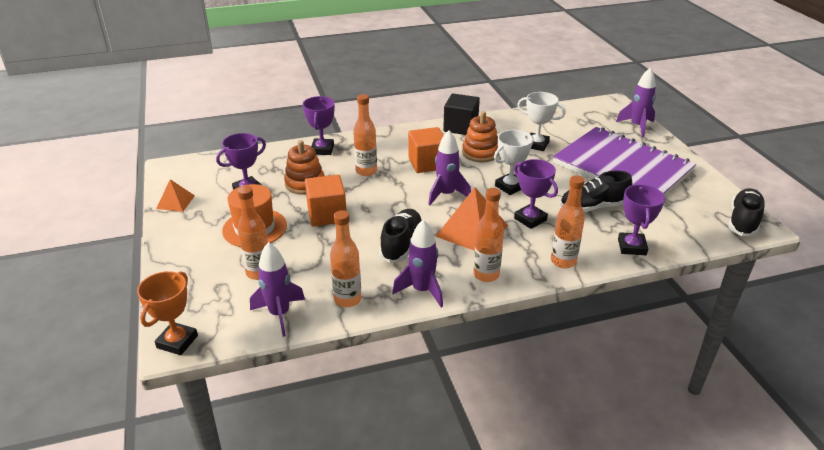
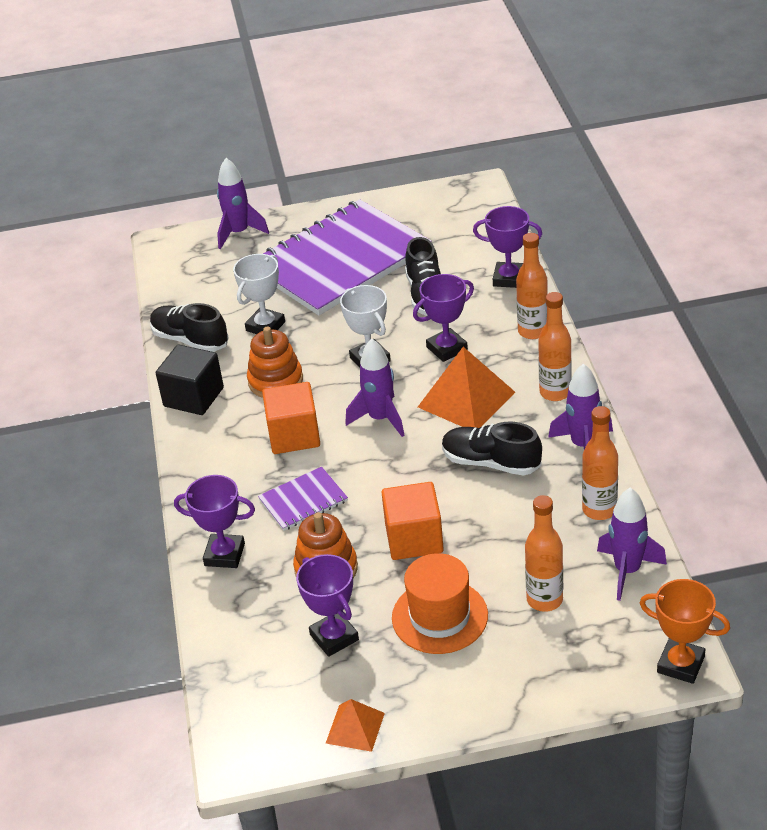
camera: 80 degrees left, 5 degrees up
orange bottle [353,94,377,176] -> purple notebook [258,467,348,531]
black shoe [729,188,765,236] -> black shoe moved to [150,303,229,352]

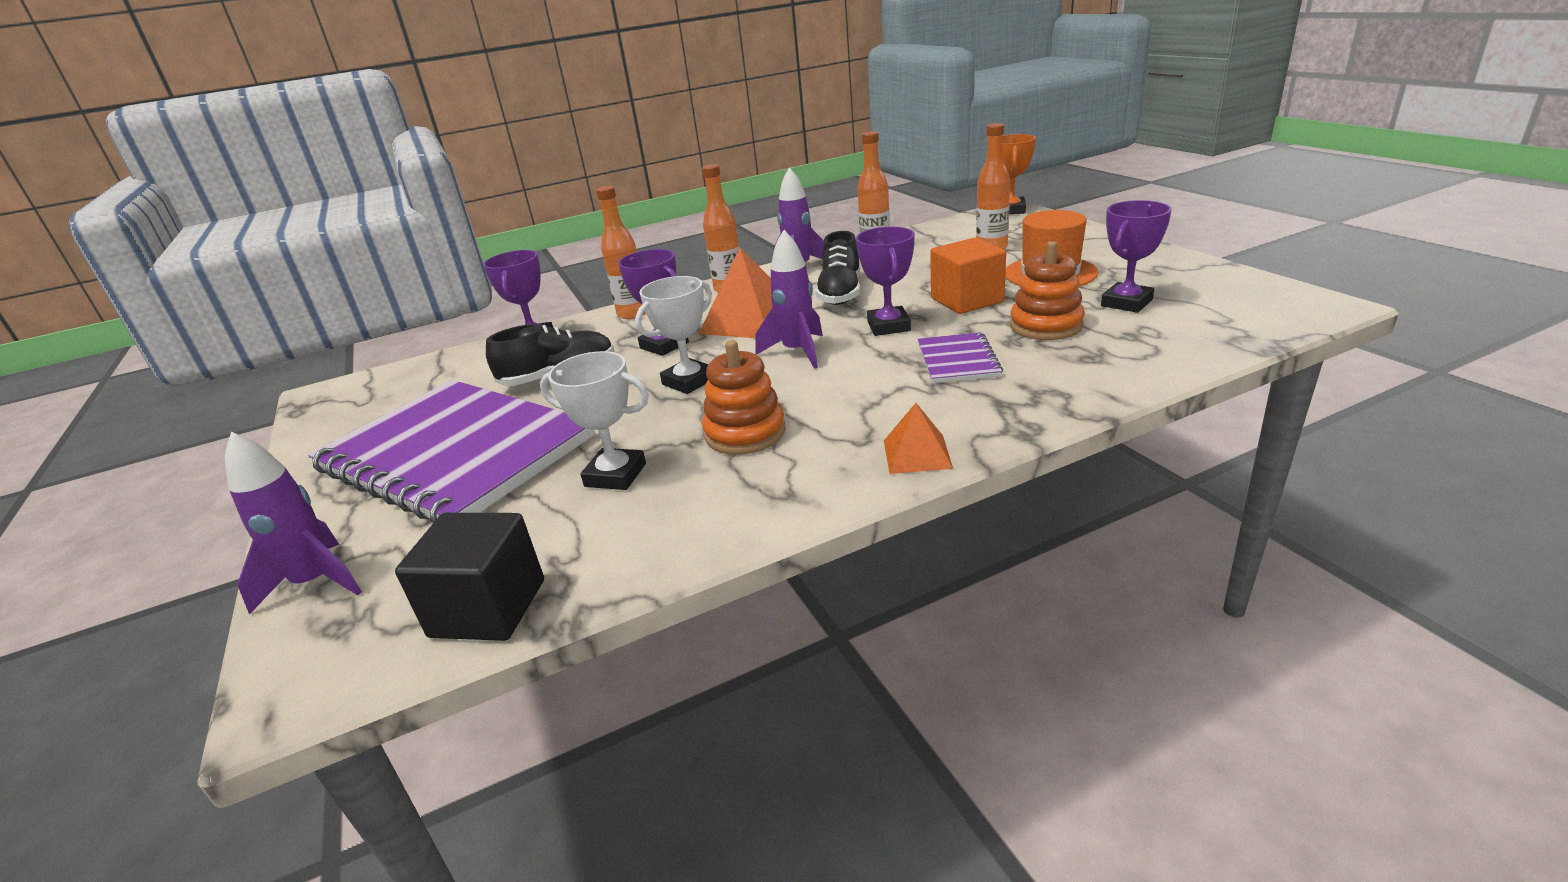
camera: 105 degrees left, 10 degrees down
black shoe [150,303,229,352] -> none
black cube [156,345,224,415] -> black cube moved to [395,513,544,641]
purple trophy [174,475,255,568] -> purple trophy moved to [856,227,915,336]
purple notebook [258,467,348,531] -> purple notebook turned 45 degrees clockwise [918,332,1003,383]
orange cube [262,382,320,454] -> none
orange pyramid [326,699,385,752] -> orange pyramid moved to [884,403,953,474]
purple rocket [597,487,667,601] -> none

